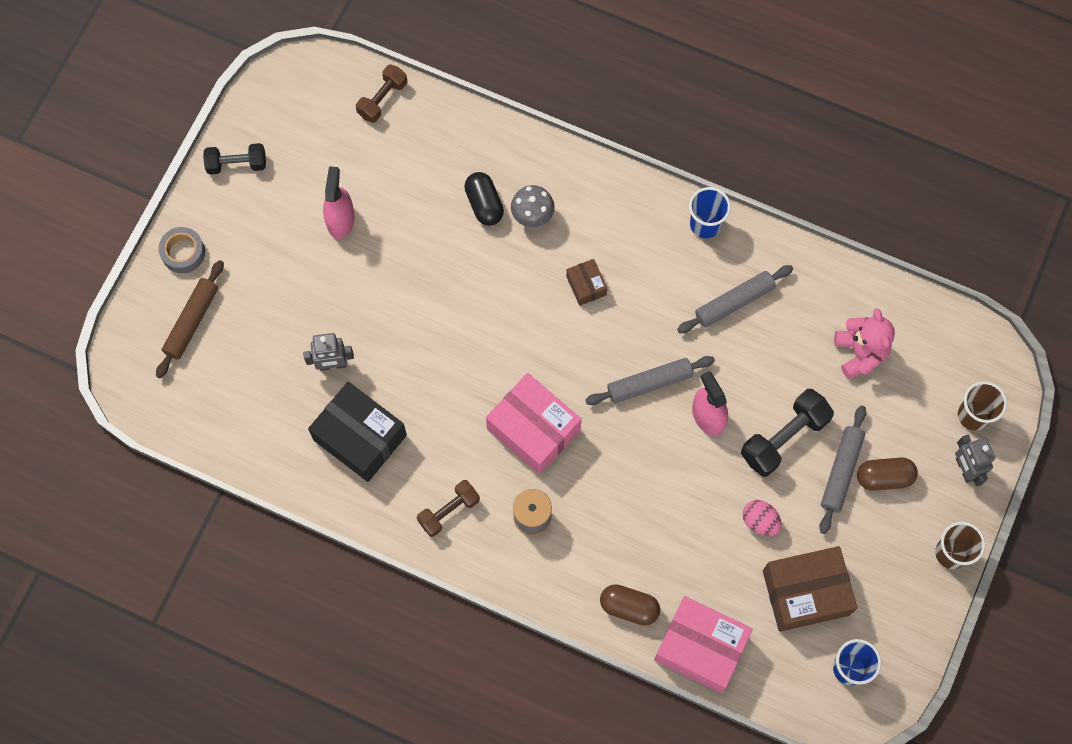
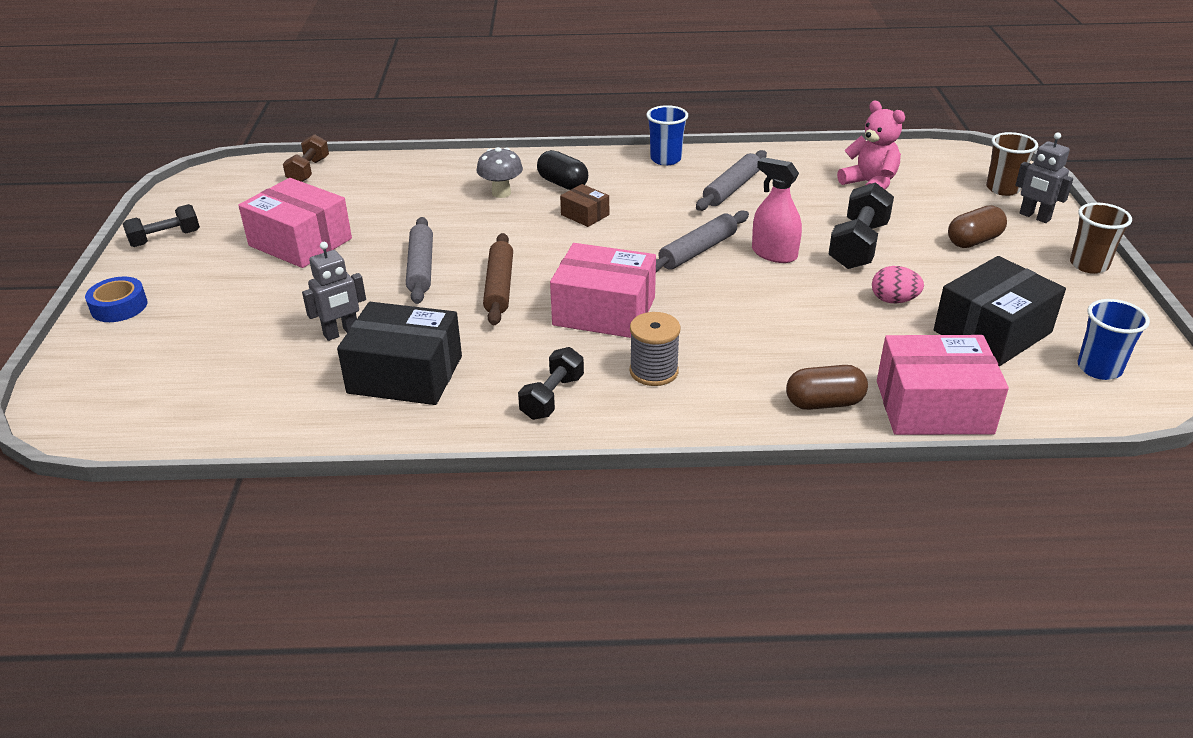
camera: 25 degrees left, 35 degrees down
brown rolling pin [156,260,224,378] -> brown rolling pin moved to [483,233,513,325]
grey tape [159,227,205,273] -> blue tape [85,276,148,322]
pink spray bottle [323,166,355,239] -> pink box [238,178,352,268]
brown dumbbell [417,480,480,537] -> black dumbbell [518,347,584,420]
black capsule [464,172,504,226] -> black capsule moved to [537,150,588,190]
brown box [763,546,857,632] -> black box [934,256,1066,366]
grey rolling pin [819,405,866,534] -> grey rolling pin moved to [406,217,433,304]

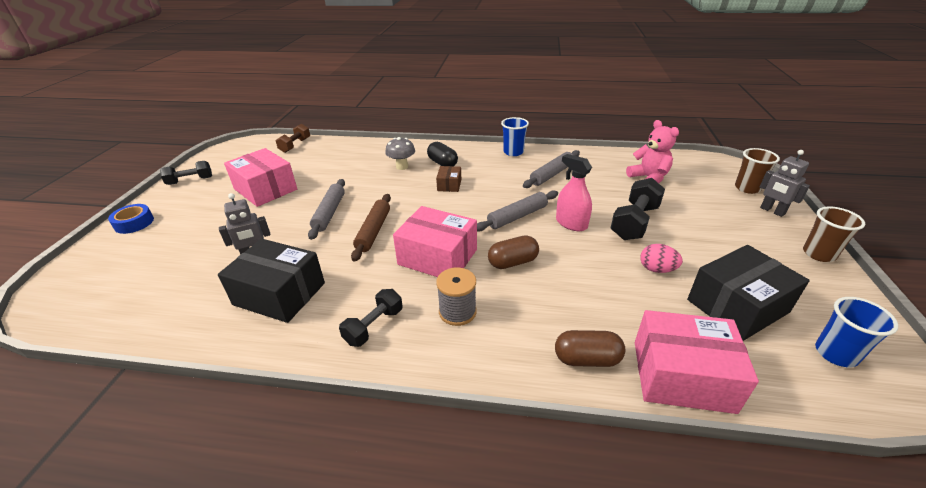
camera: 10 degrees right, 0 degrees up
brown box [560,184,609,227] -> brown box turned 45 degrees clockwise [436,166,461,192]
brown capsule [948,205,1007,248] -> brown capsule moved to [488,235,539,269]

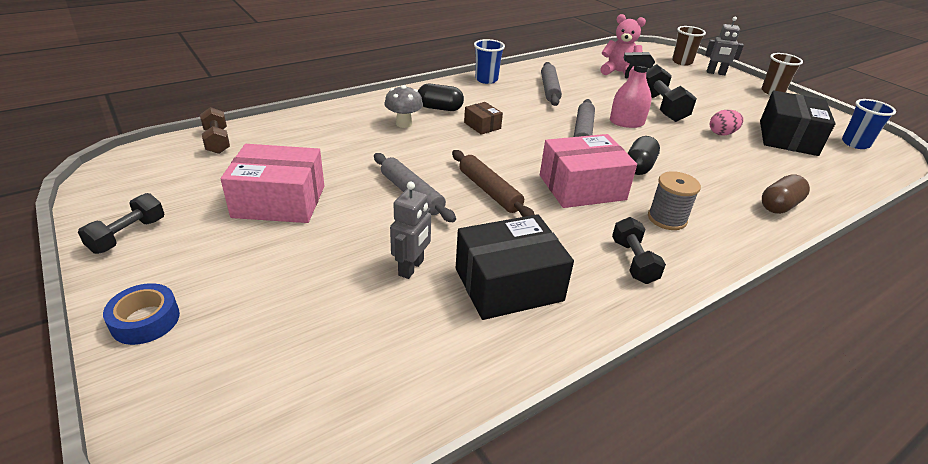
camera: 45 degrees left, 0 degrees up
brown capsule [488,235,539,269] -> black capsule [627,136,660,175]
pink box [635,310,759,414] -> none

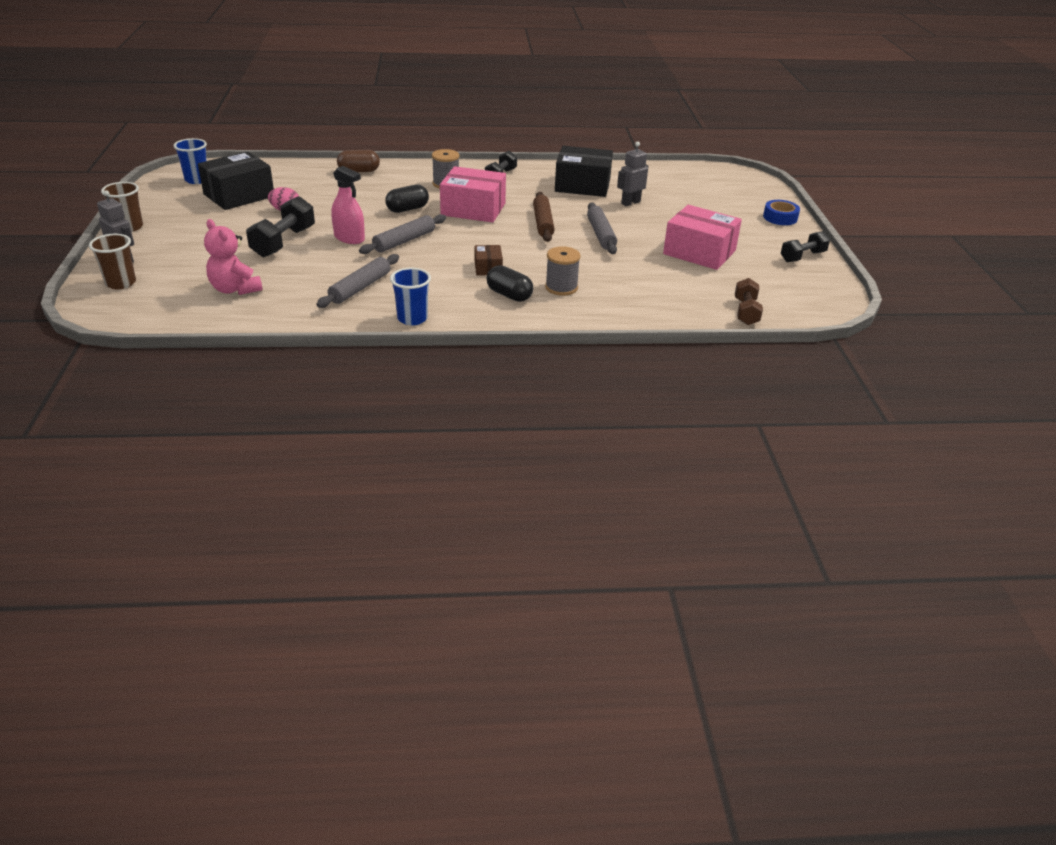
camera: 150 degrees left, 0 degrees up
grey mushroom [384,85,423,128] -> grey spool [545,246,581,296]

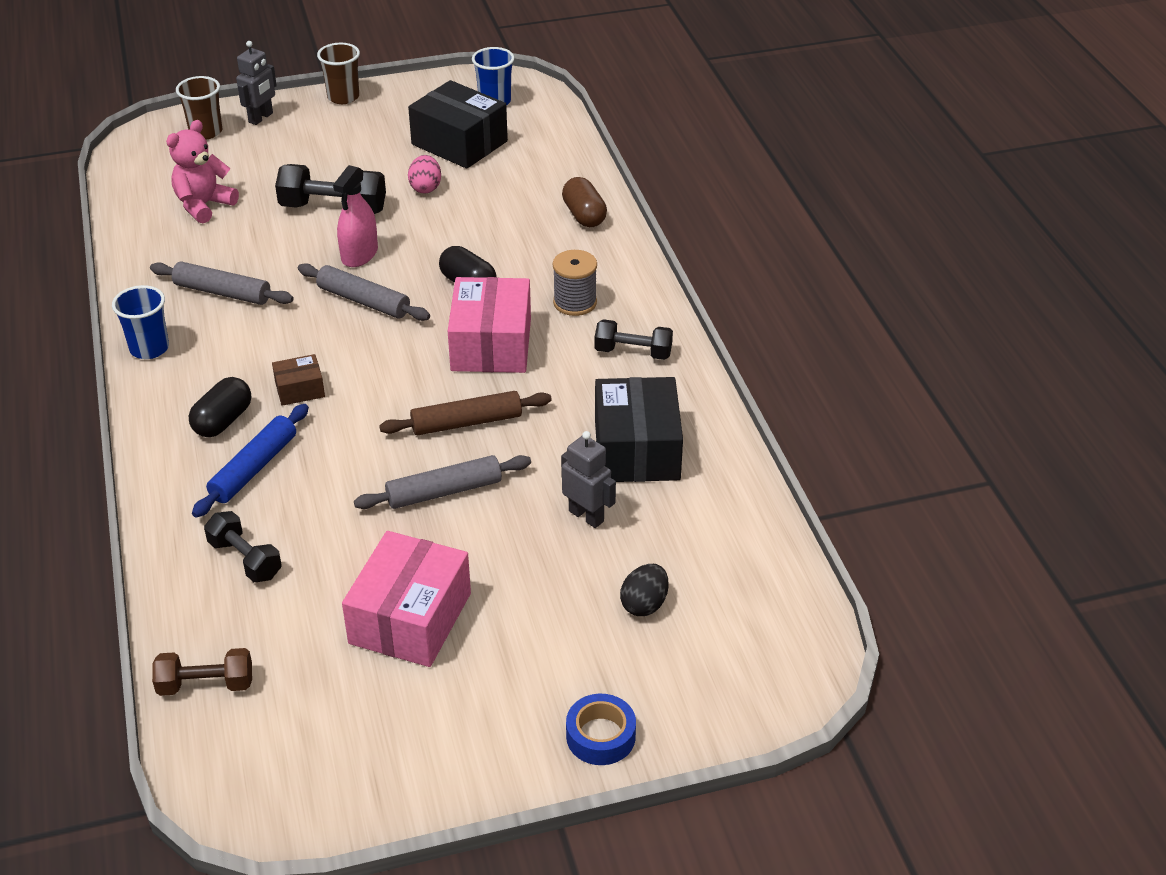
camera: 80 degrees right, 5 degrees up
grey spool [545,246,581,296] -> blue rolling pin [192,404,309,518]
black dumbbell [781,231,830,262] -> black dumbbell moved to [204,511,282,582]
none -> black egg [620,564,669,616]

